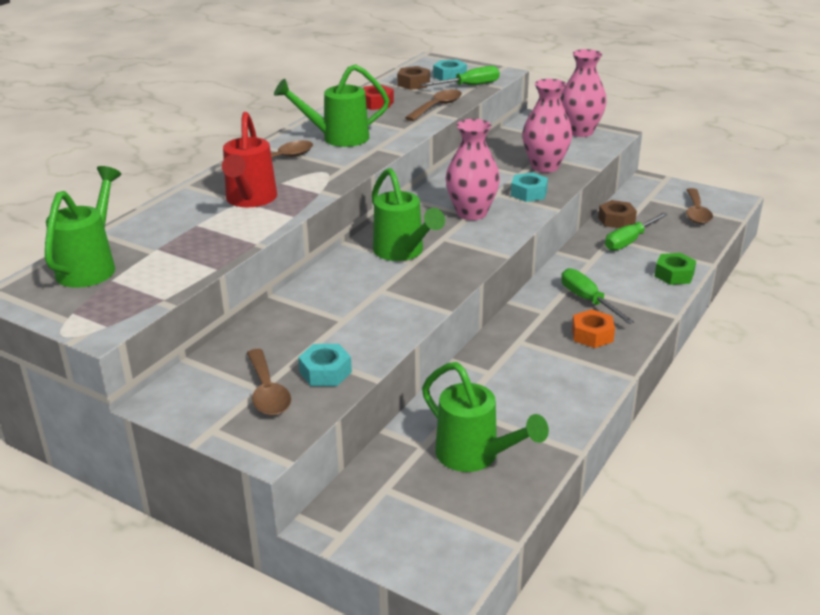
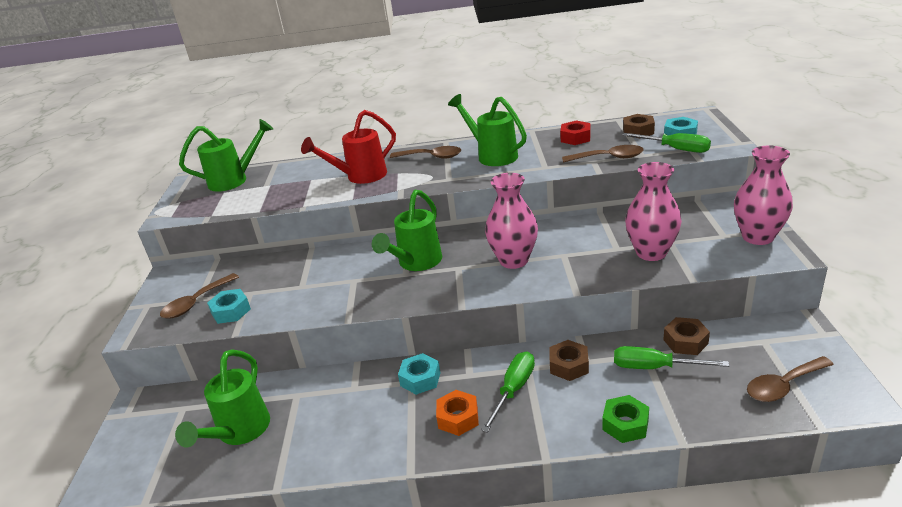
camera: 60 degrees right, 0 degrees up
turquoise nut [511,172,548,202] -> turquoise nut moved to [398,353,441,395]
none -> brown nut [549,340,589,381]

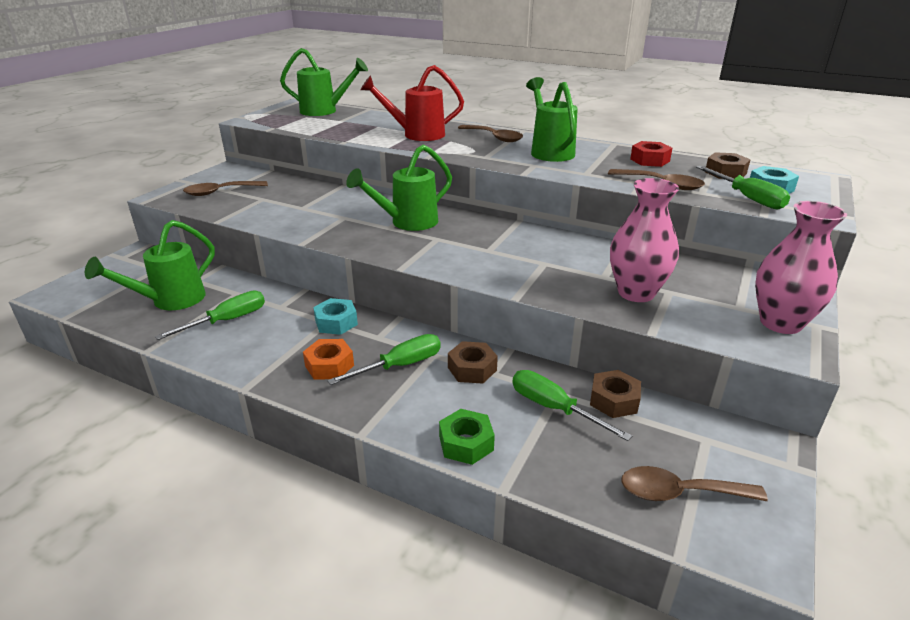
camera: 25 degrees right, 0 degrees up
turquoise nut [207,289,251,324] -> none
pink vase [485,173,538,269] -> none
none -> green screwdriver [155,290,265,340]

